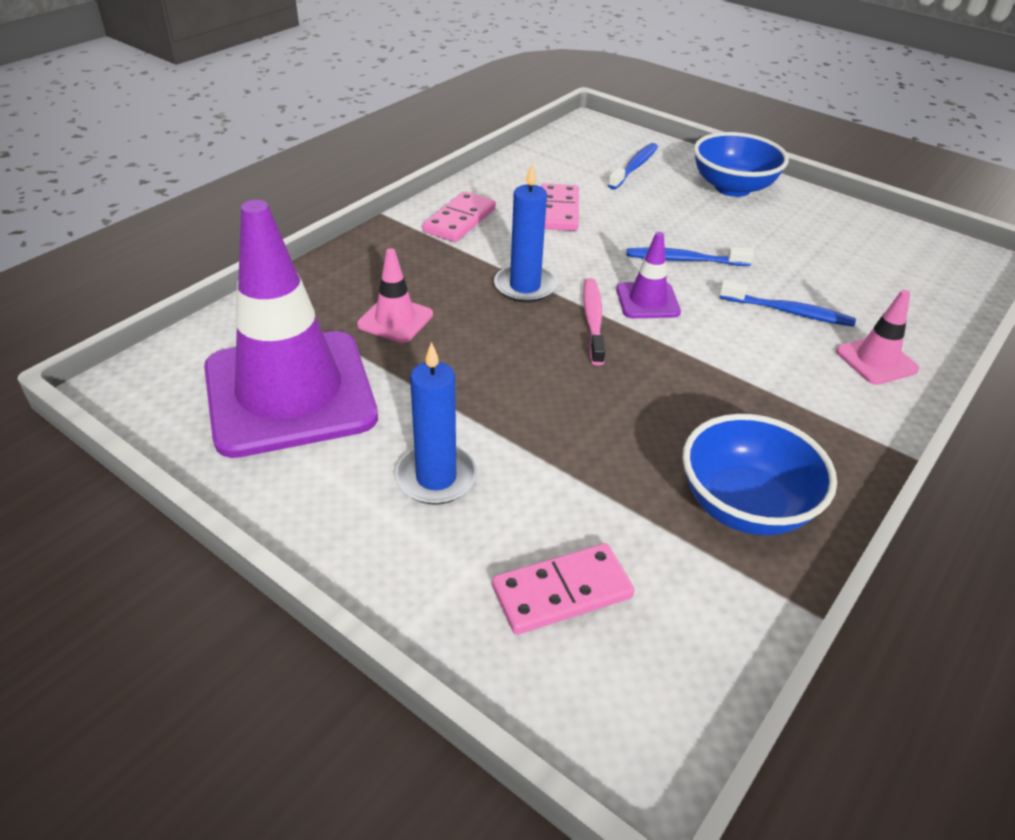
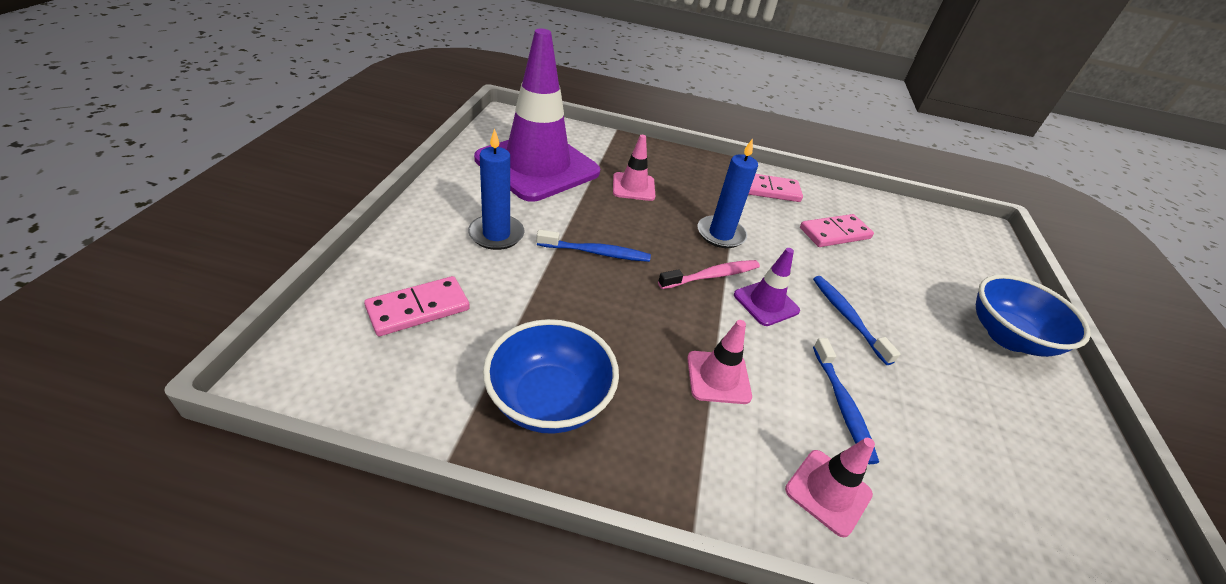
camera: 60 degrees right, 0 degrees up
pink domino [492,543,634,635] -> pink domino turned 75 degrees counterclockwise [364,276,470,336]
blue toothbrush [608,143,658,190] -> blue toothbrush moved to [536,230,651,262]
none -> pink traffic cone [687,320,752,404]

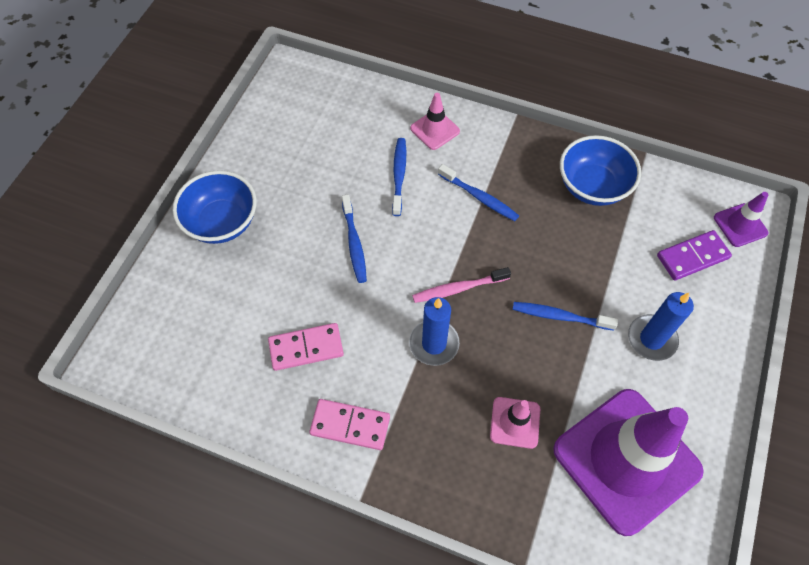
camera: 165 degrees left, 20 degrees up
pink domino [364,276,470,336] -> purple domino [657,230,732,281]
pink traffic cone [687,320,752,404] -> blue toothbrush [438,164,519,221]
purple traffic cone [734,248,800,326] -> purple traffic cone moved to [714,192,768,247]

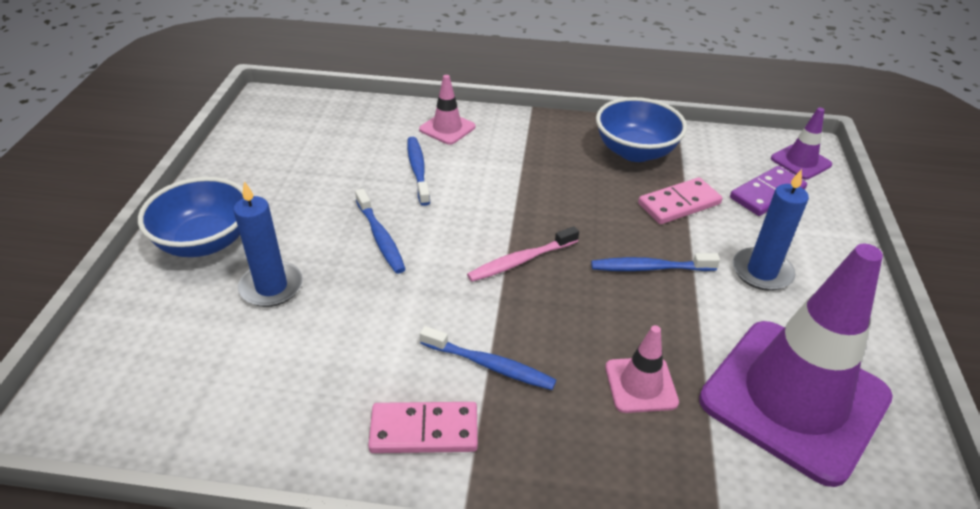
camera: 15 degrees left, 20 degrees down
pink domino [268,323,344,371] -> pink domino moved to [638,177,722,224]
blue candle [409,297,460,366] -> blue candle moved to [233,181,303,307]
blue toothbrush [438,164,519,221] -> blue toothbrush moved to [420,326,556,390]

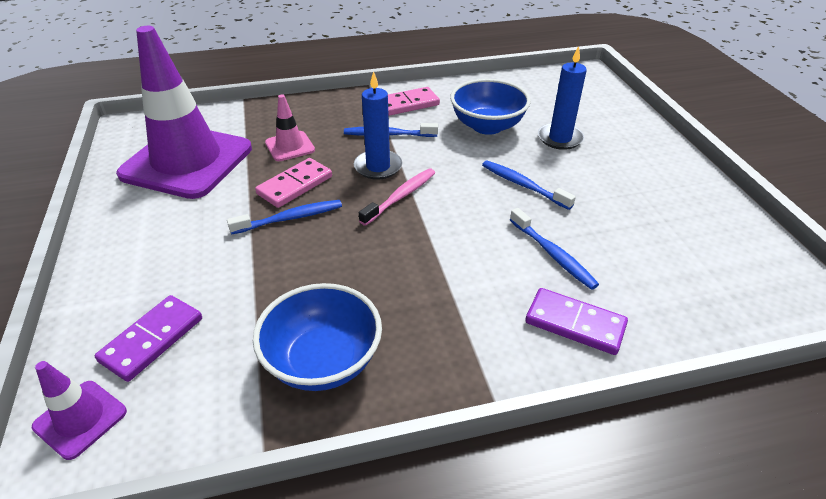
camera: 160 degrees right, 0 degrees up
blue bowl [138,177,243,257] -> blue bowl moved to [450,79,531,135]
pink traffic cone [419,75,475,145] -> purple domino [525,288,628,355]
pink domino [638,177,722,224] -> pink domino moved to [255,158,332,208]
blue candle [733,169,809,291] -> blue candle moved to [354,71,402,180]

